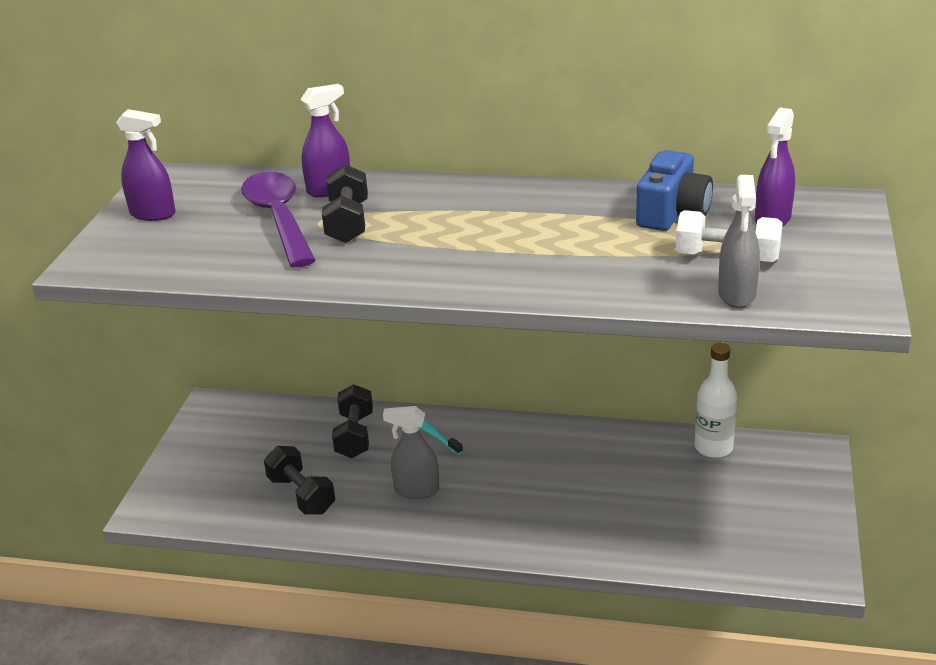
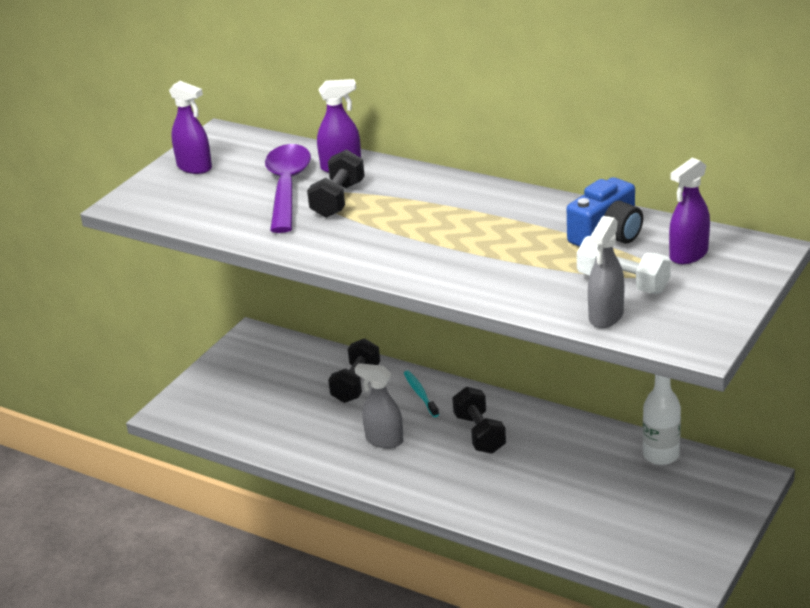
camera: 20 degrees right, 0 degrees up
black dumbbell [264,446,335,515] -> black dumbbell moved to [452,387,506,454]

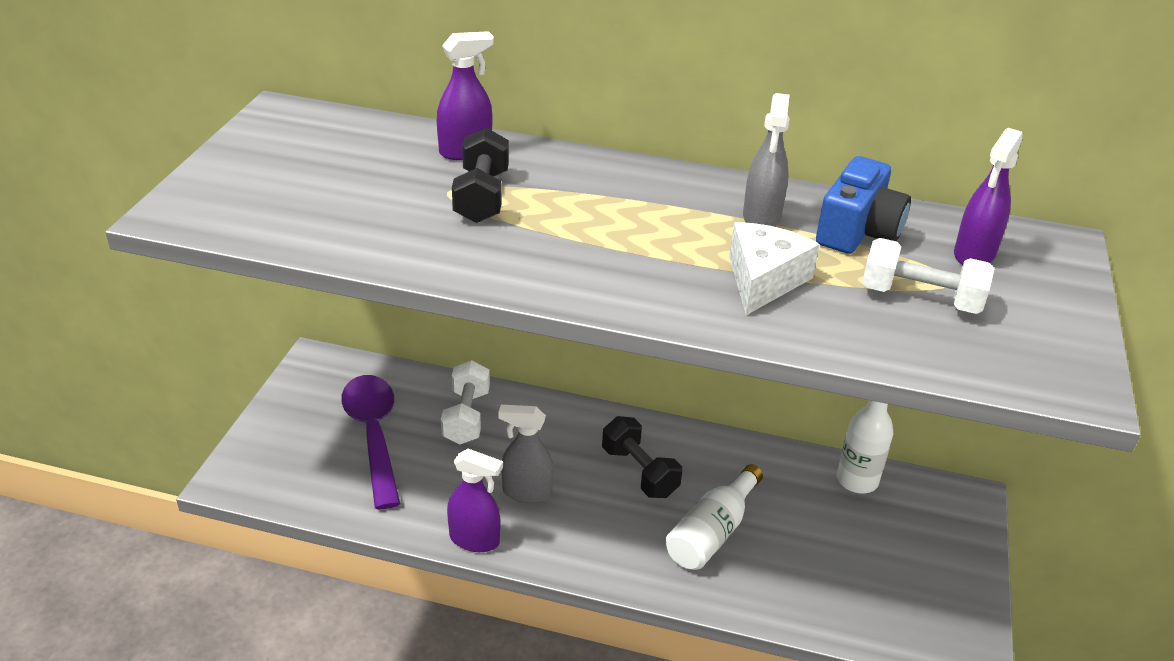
camera: 20 degrees left, 5 degrees up
purple spray bottle [169,81,212,174] -> purple spray bottle moved to [447,449,503,552]
purple spoon [265,144,311,233] -> purple spoon moved to [341,375,401,509]
black dumbbell [328,338,380,403] -> white dumbbell [441,360,490,444]
turquoise toothbrush [404,370,439,417] -> none
grey spray bottle [588,216,624,328] -> grey spray bottle moved to [743,93,790,227]
none -> white bottle [665,464,763,570]
none -> white cheese [729,222,820,315]

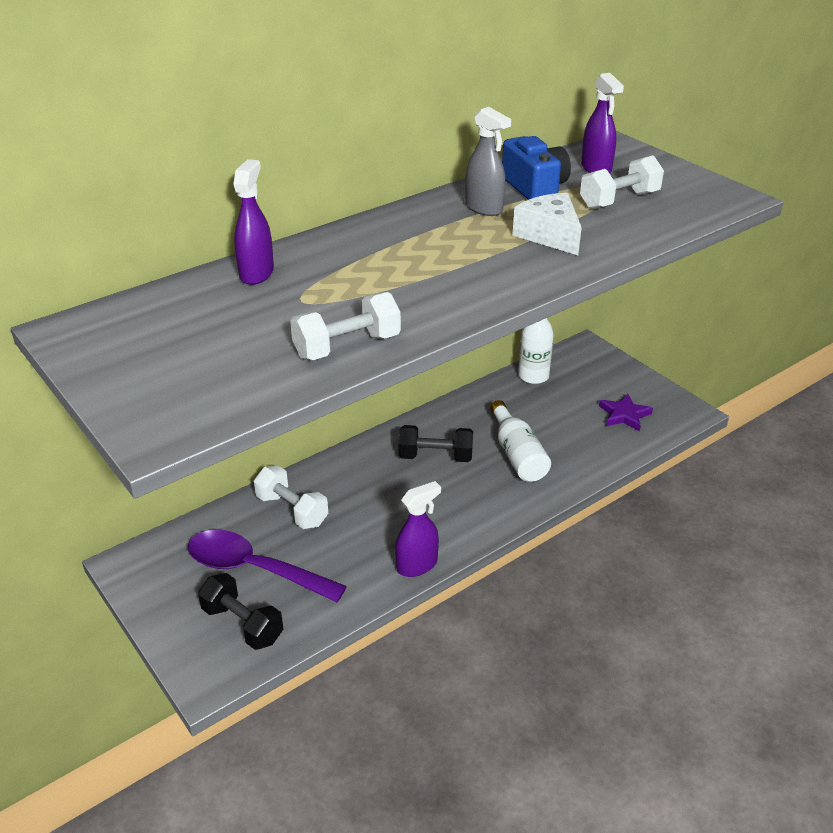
camera: 50 degrees left, 0 degrees up
black dumbbell [452,128,509,223] -> black dumbbell moved to [198,573,283,650]
grey spray bottle [498,405,554,503] -> none
none -> white dumbbell [290,292,401,360]
none -> purple star [599,393,653,431]

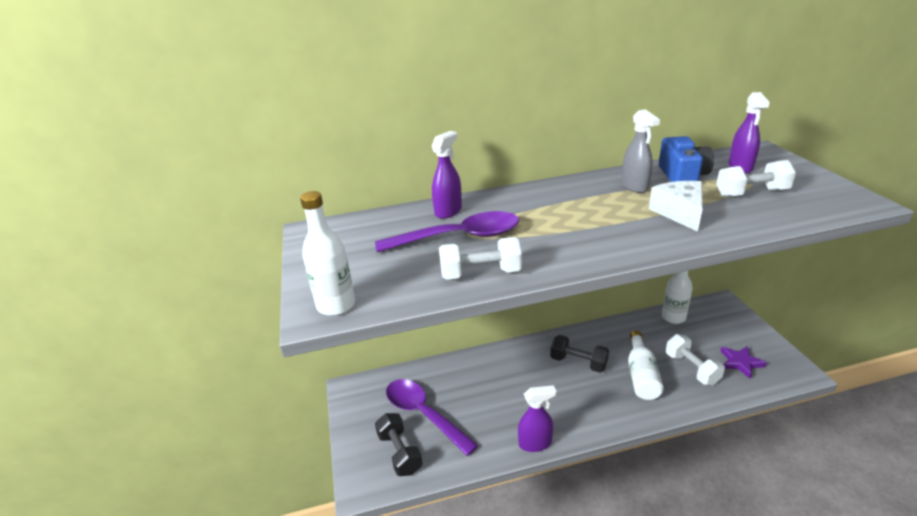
camera: 25 degrees right, 5 degrees down
white dumbbell [254,466,328,529] -> white dumbbell moved to [666,334,725,385]
none -> white bottle [300,191,355,316]
none -> purple spoon [375,211,519,252]

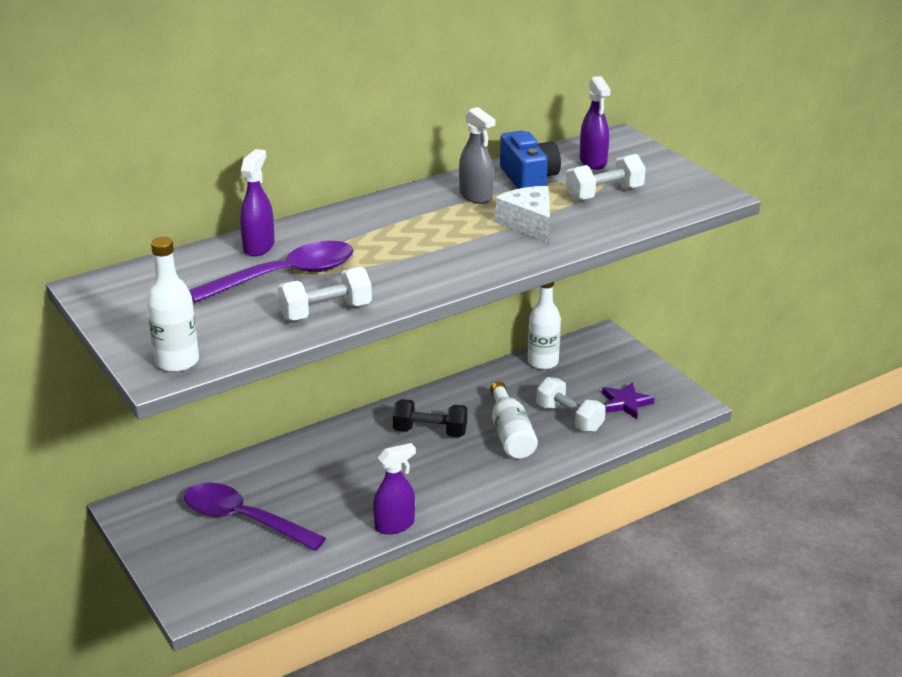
camera: 20 degrees left, 0 degrees up
black dumbbell [375,413,423,476] -> none

